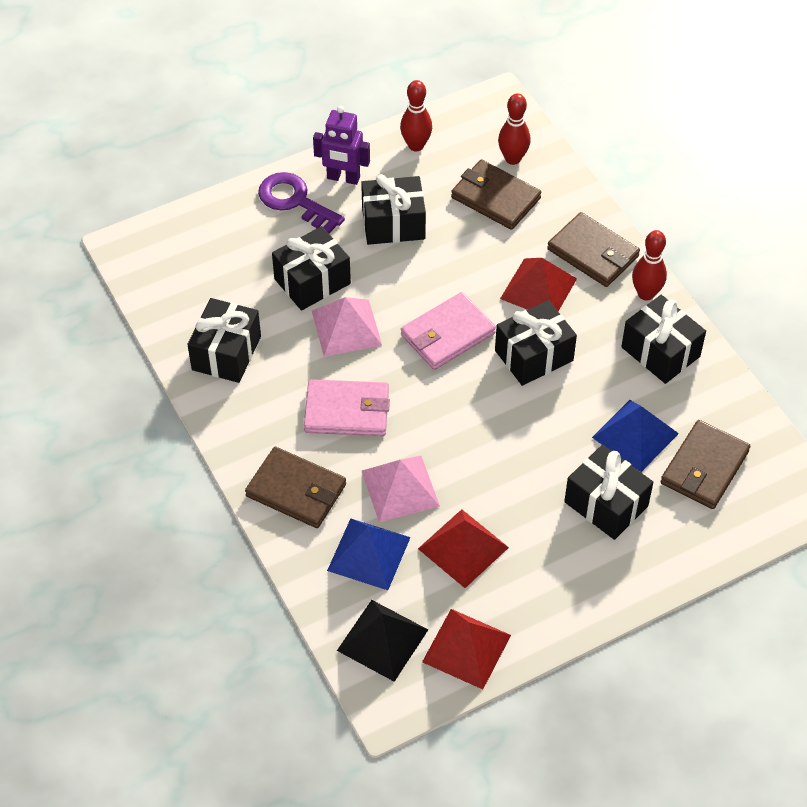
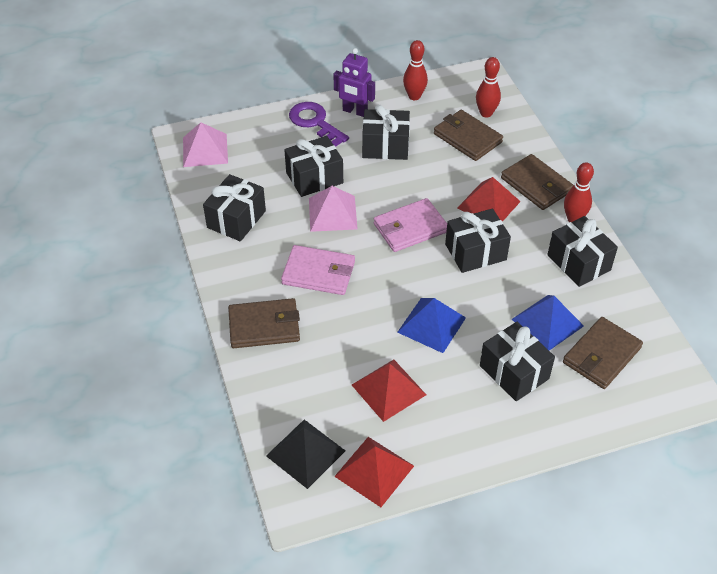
camera: 10 degrees right, 5 degrees down
brown wallet [245,447,346,528] -> brown wallet turned 45 degrees counterclockwise [228,298,300,348]
blue pyramid [327,518,411,590] -> blue pyramid moved to [397,298,466,353]
pink pyramid [362,456,440,522] -> pink pyramid moved to [183,122,228,167]

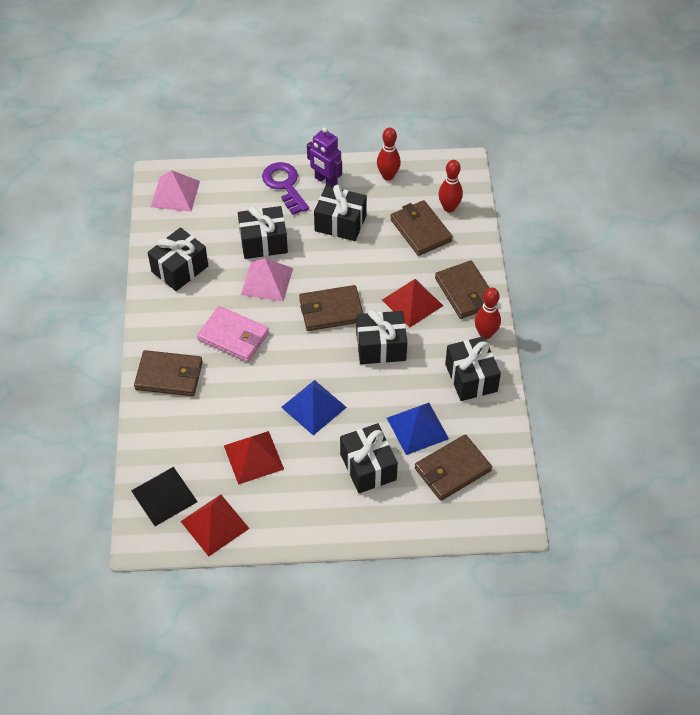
camera: 15 degrees right, 5 degrees up
pink wallet [374,198,447,252] -> brown wallet [299,285,363,331]

